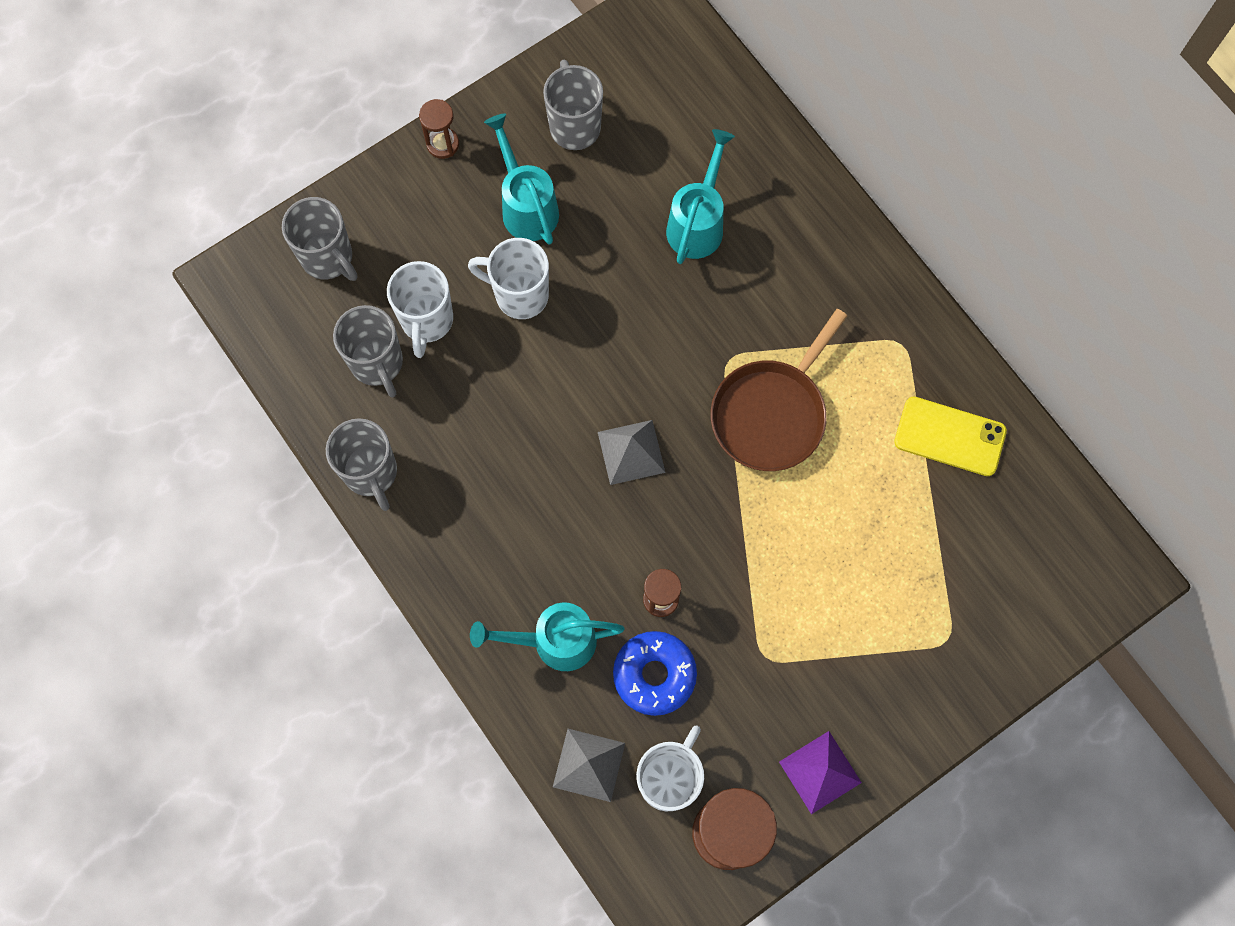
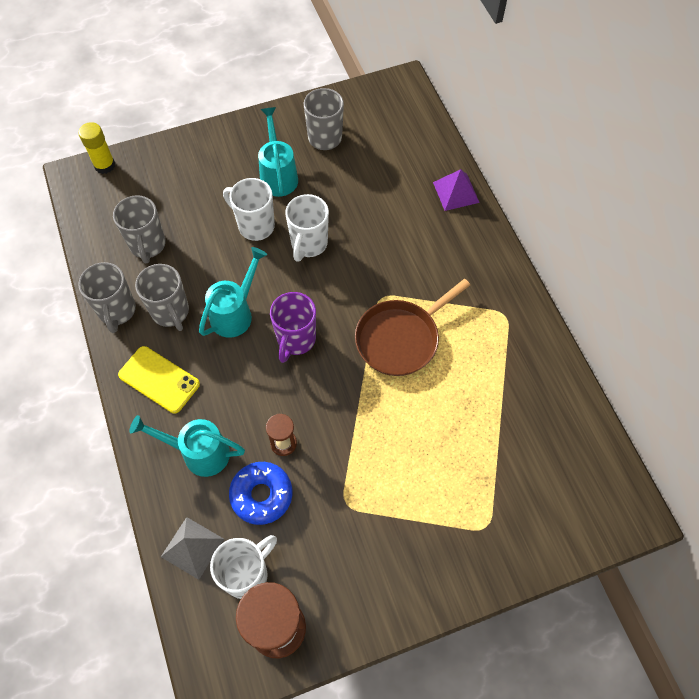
camera: 15 degrees right, 10 degrees down
grey mug [282,197,357,281] -> grey mug moved to [135,264,189,331]
white mug [387,261,453,358] -> white mug moved to [285,194,329,262]
brown hourglass [419,99,459,159] -> none
grey pyramid [598,420,666,485] -> purple mug [270,292,316,363]
turquoise watering can [666,129,735,264] -> turquoise watering can moved to [199,247,267,338]
purple pyramid [779,731,862,814] -> purple pyramid moved to [433,169,480,211]
yellow phone [894,397,1007,476] -> yellow phone moved to [118,346,200,413]
none -> yellow glue stick [78,122,115,174]

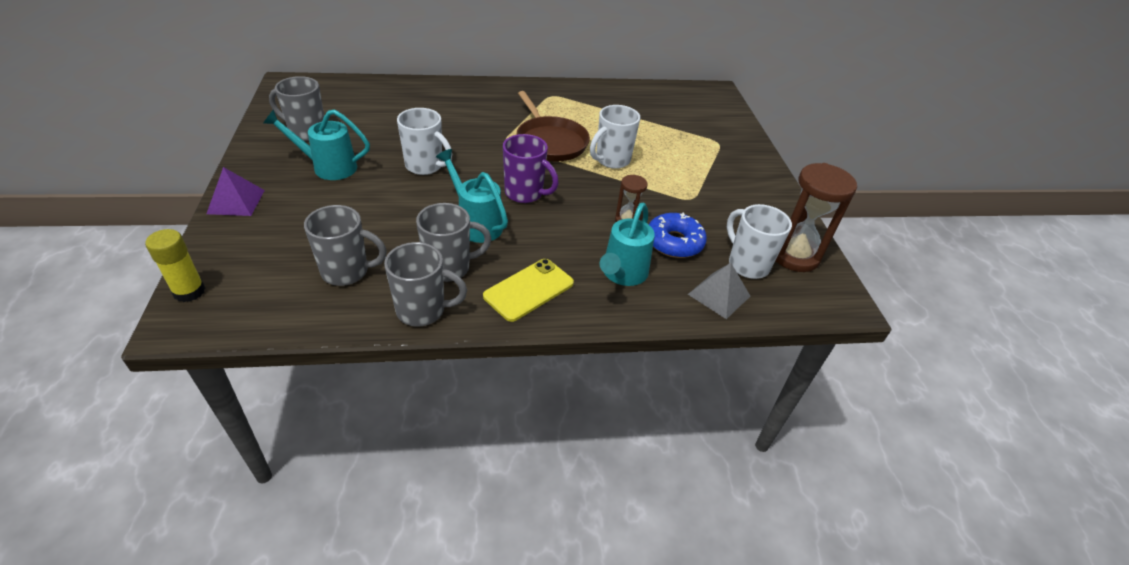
camera: 80 degrees left, 20 degrees down
white mug [223,178,275,241] -> white mug moved to [590,105,640,169]
purple pyramid [433,169,480,211] -> purple pyramid moved to [206,167,265,216]

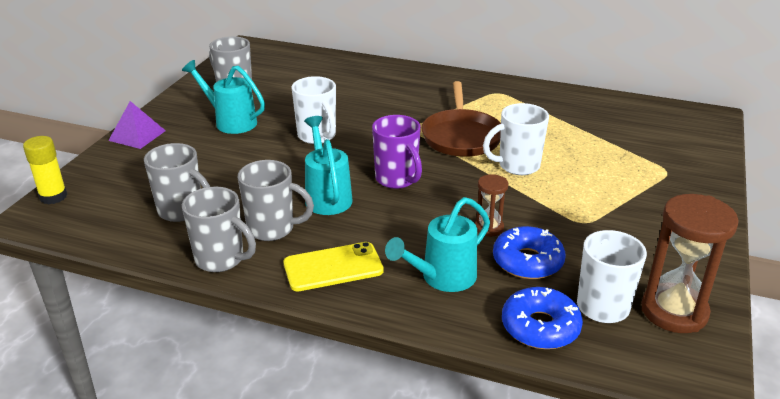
camera: 30 degrees right, 10 degrees down
grey pyramid [688,263,750,319] -> blue donut [502,287,583,349]

